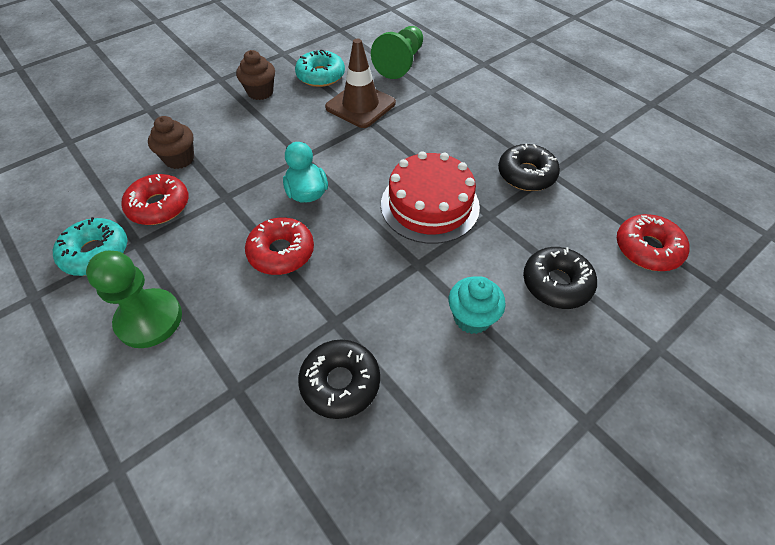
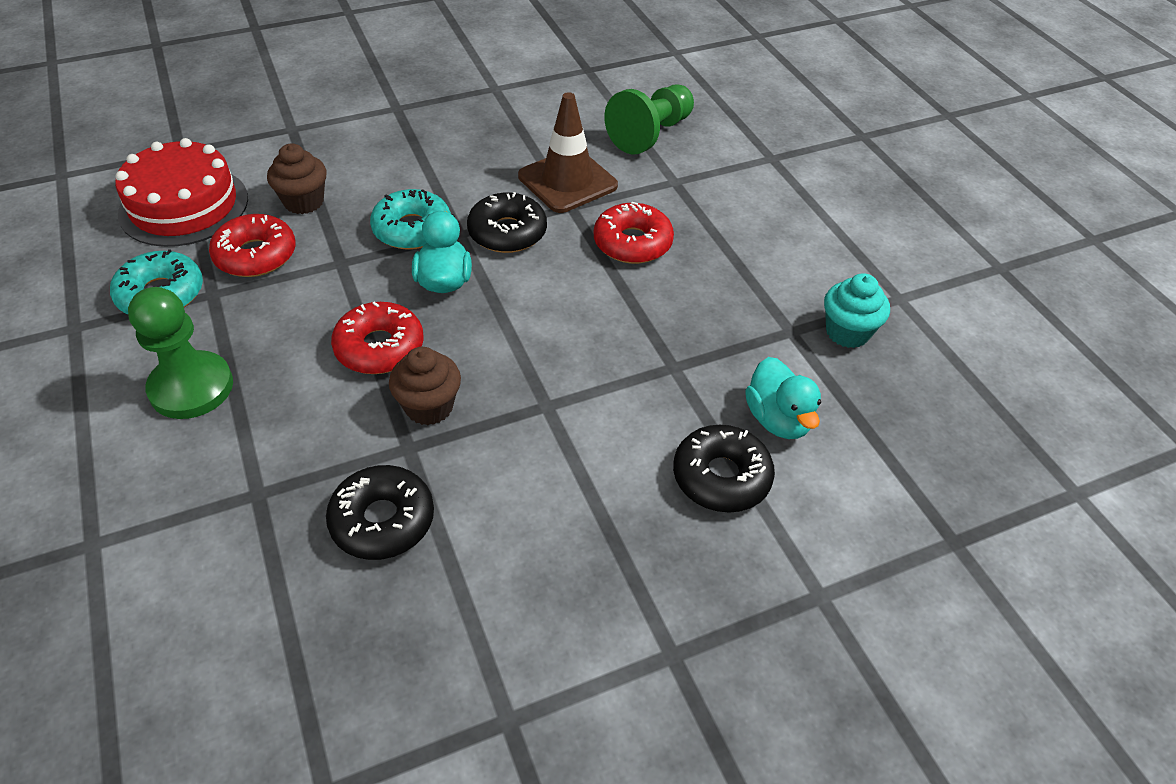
camera: 15 degrees right, 5 degrees down
brown cupcake [236,50,275,100] -> brown cupcake moved to [389,347,461,425]
turquoise donut [295,49,345,87] -> turquoise donut moved to [370,189,451,250]
red cake [381,151,480,244] -> red cake moved to [115,138,248,247]
turquoise cupcake [449,276,506,334] -> turquoise cupcake moved to [824,273,890,348]
black donut [498,144,560,191] -> black donut moved to [467,192,547,253]
red donut [617,214,690,271] -> red donut moved to [594,202,674,264]
none -> turquoise duck [745,357,821,439]

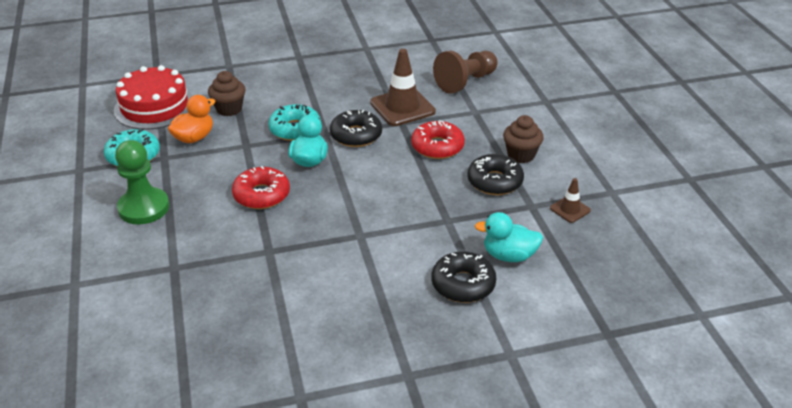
camera: 10 degrees right, 10 degrees down
red donut [209,214,296,277] -> orange duck [168,95,215,143]
black donut [326,465,434,560] -> black donut moved to [467,154,524,195]
brown cupcake [389,347,461,425] -> brown cupcake moved to [503,115,544,163]
green pawn [604,84,694,154] -> brown pawn [433,51,498,94]
turquoise duck [745,357,821,439] -> turquoise duck turned 105 degrees clockwise [475,212,543,262]
turquoise cupcake [824,273,890,348] -> brown traffic cone [550,178,591,223]

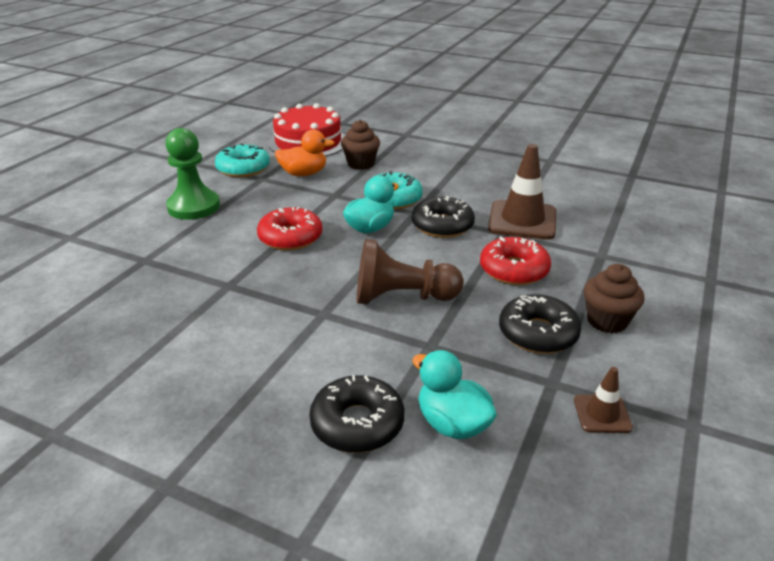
camera: 40 degrees right, 5 degrees down
brown pawn [433,51,498,94] -> brown pawn moved to [357,239,464,304]

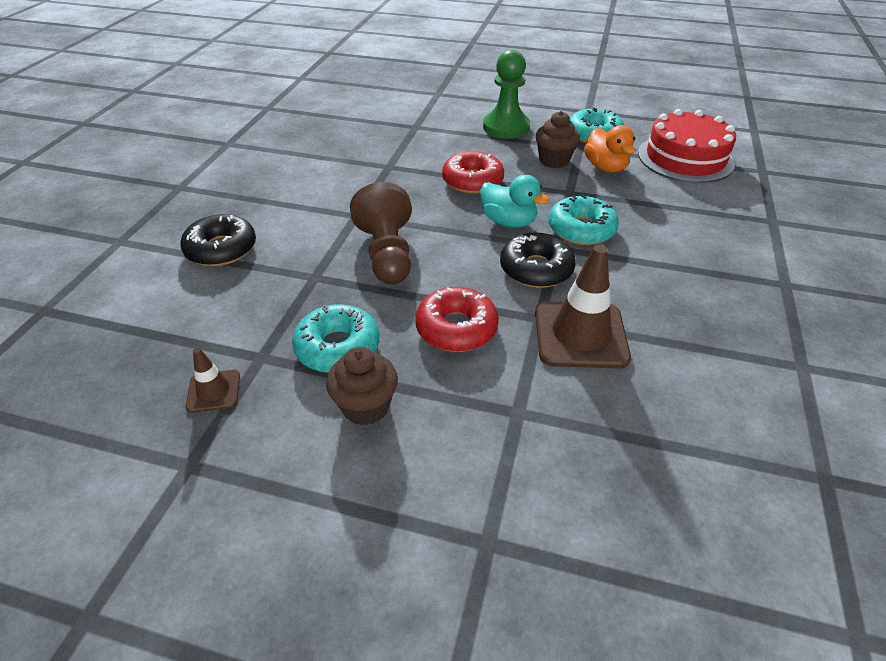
camera: 80 degrees right, 10 degrees up
brown cupcake [341,120,380,170] -> brown cupcake moved to [535,111,580,168]
turquoise duck [412,350,497,439] -> none
black donut [499,294,582,354] -> turquoise donut [292,304,379,373]

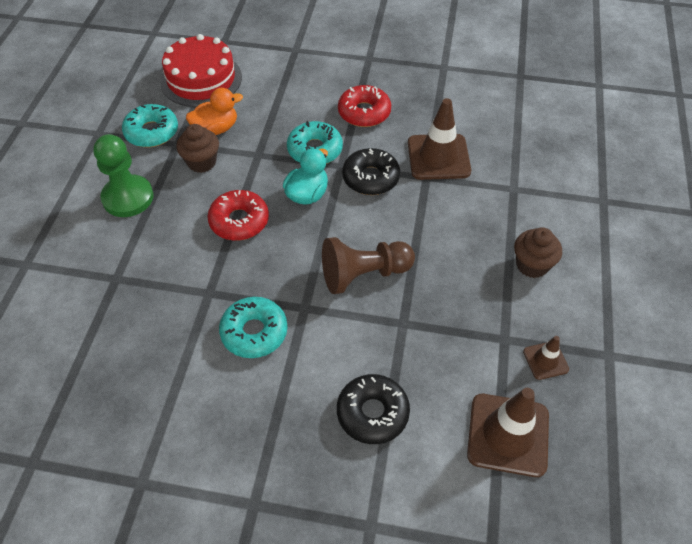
camera: 95 degrees left, 10 degrees up
turquoise donut [292,304,379,373] -> turquoise donut moved to [219,297,288,358]
red donut [415,287,499,352] -> red donut moved to [338,85,391,127]
none -> brown traffic cone [467,388,549,477]

